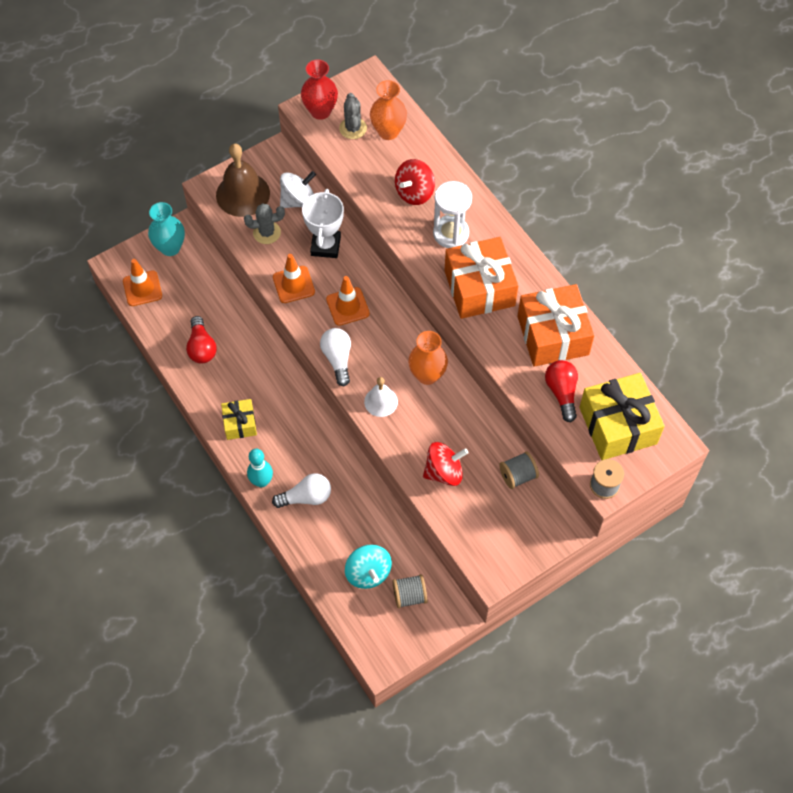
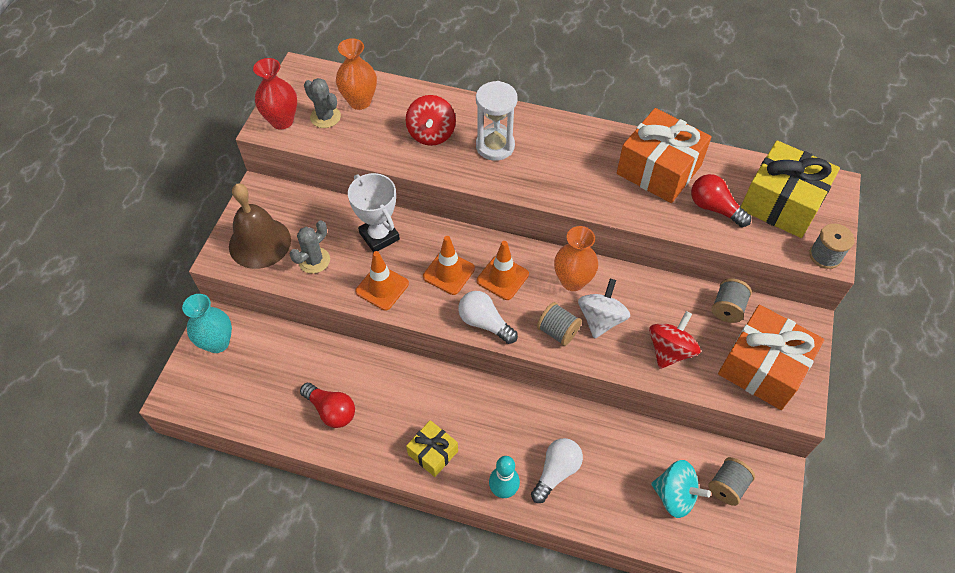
camera: 40 degrees left, 5 degrees down
orange traffic cone [123,259,162,306] -> orange traffic cone moved to [477,241,529,300]
white spinning top [280,171,316,208] -> white spinning top moved to [578,279,630,339]
white bell [364,377,398,417] -> grey spool [537,302,582,346]
orange gift [444,237,519,319] -> orange gift moved to [718,305,824,410]

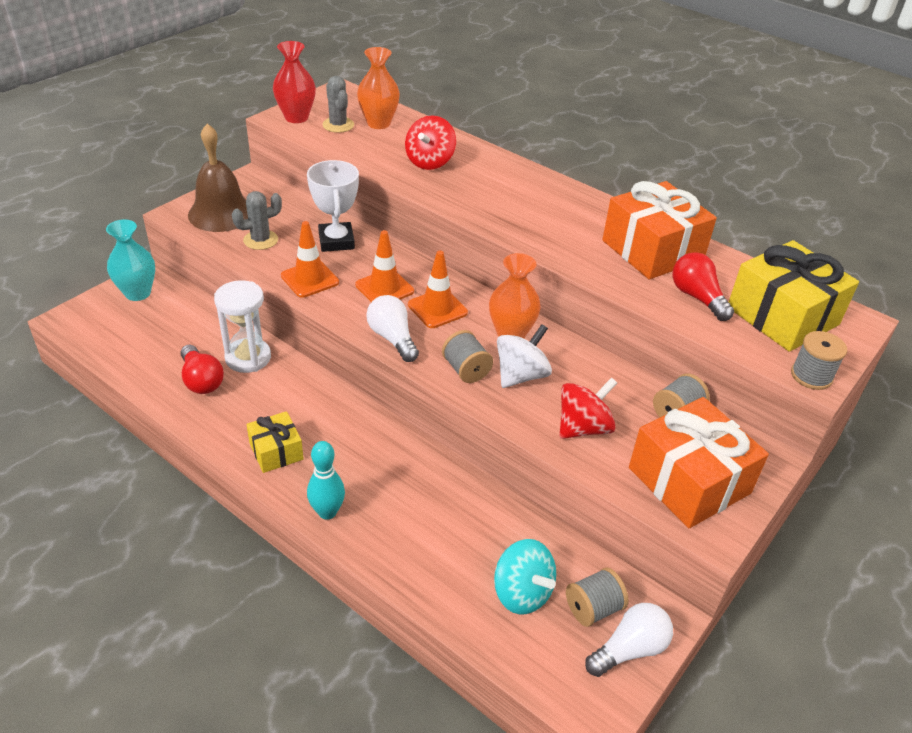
camera: 20 degrees right, 15 degrees down
white hourglass [476,81,518,161] -> white hourglass moved to [214,280,271,373]
white light bulb [531,438,583,503] -> white light bulb moved to [585,603,673,677]

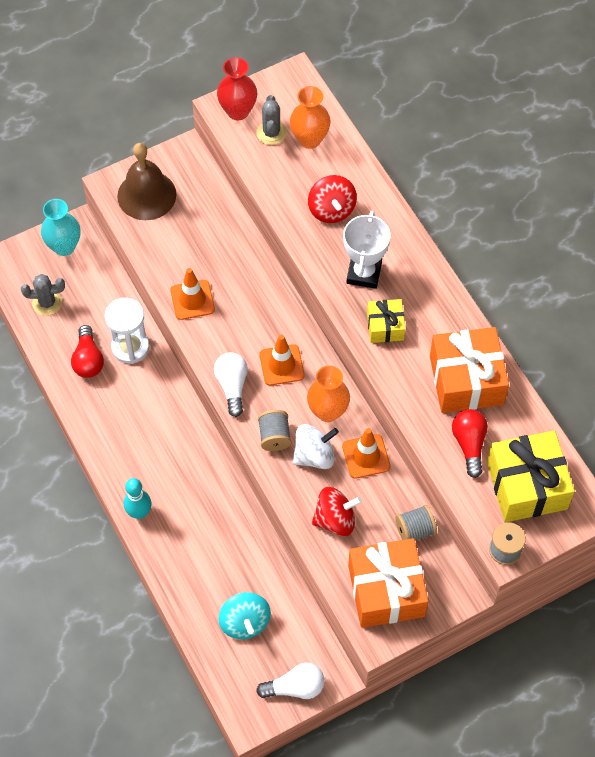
camera: 25 degrees right, 20 degrees up
grey cactus [232,191,282,250] -> grey cactus moved to [21,274,65,316]
yellow gift [246,411,304,473] -> yellow gift moved to [367,299,405,343]
white trophy [307,160,359,252] -> white trophy moved to [343,211,391,289]
orange traffic cone [355,230,414,302] -> orange traffic cone moved to [342,428,390,479]
red spinning top [405,115,456,170] -> red spinning top turned 60 degrees counterclockwise [308,175,357,223]
grey spool [566,567,629,627] -> none

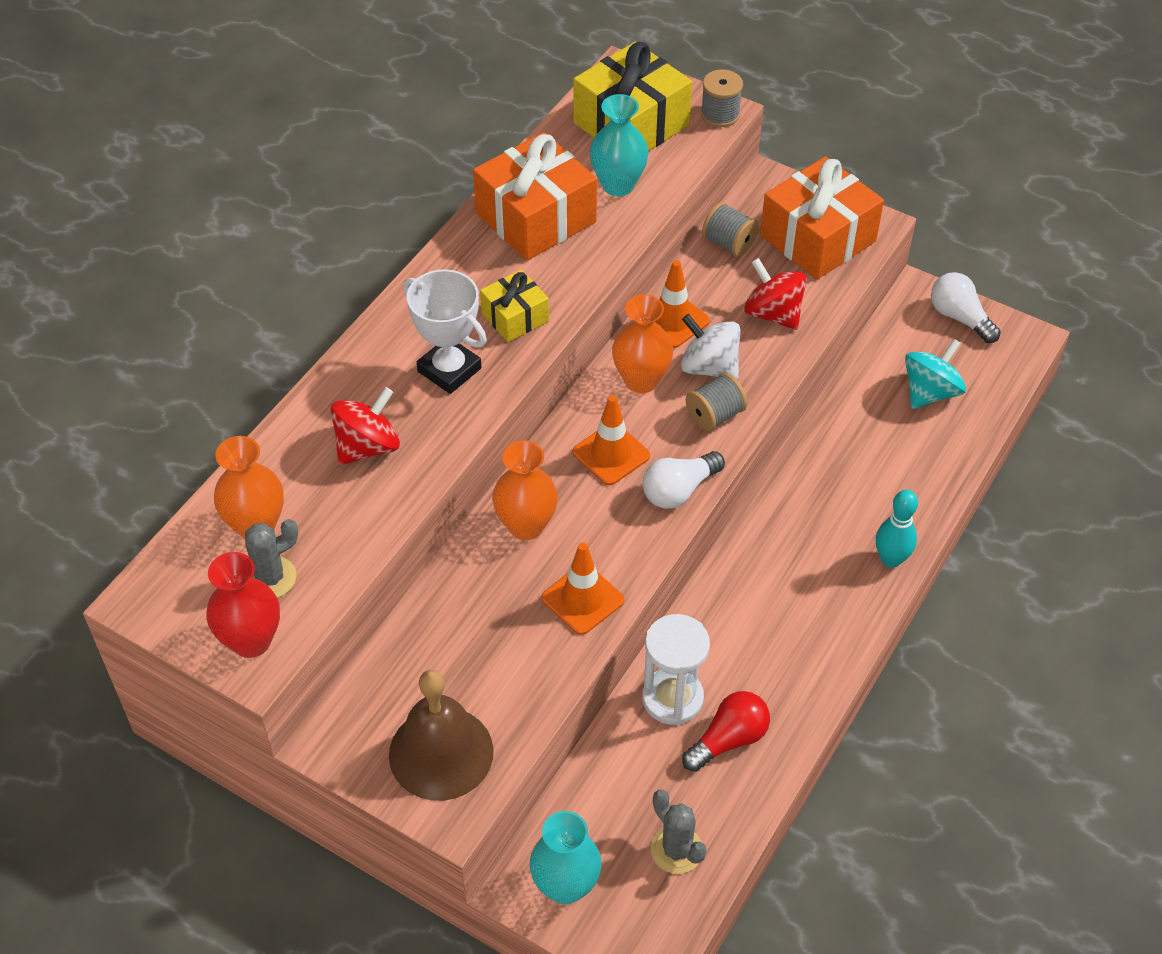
camera: 120 degrees left, 10 degrees down
white trophy [343,211,391,289] -> white trophy turned 60 degrees clockwise [403,269,487,394]
red light bulb [452,409,488,478] -> turquoise vase [590,94,649,196]
none -> orange vase [492,441,558,540]

